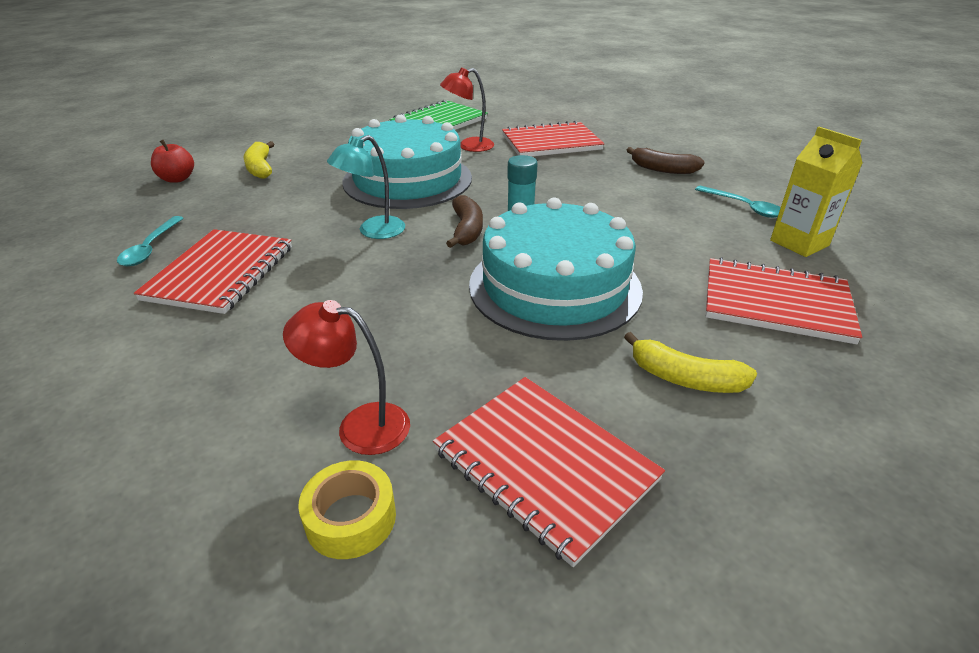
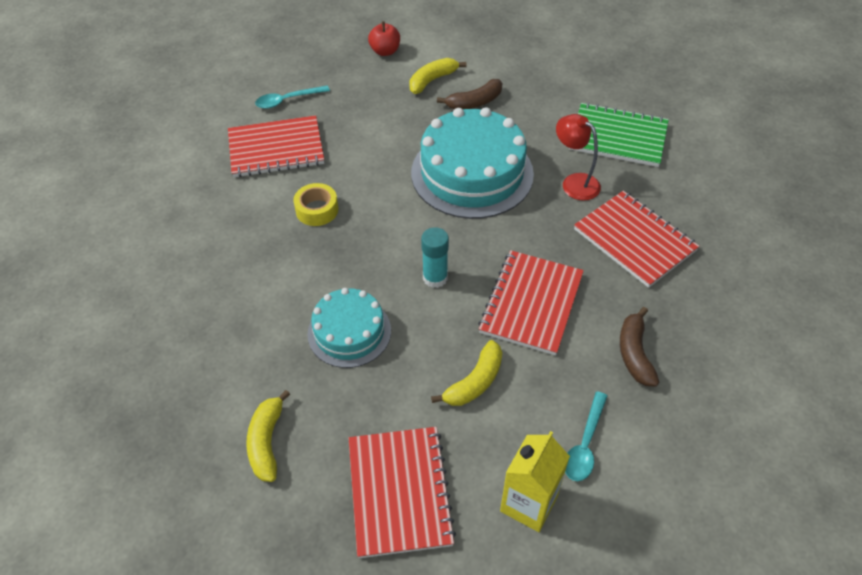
camera: 65 degrees right, 15 degrees up
red lamp [283,300,410,455] -> none
yellow tape [298,460,396,559] -> yellow tape moved to [293,183,338,226]
turquoise lamp [327,135,405,239] -> none
red notebook [433,377,665,567] -> red notebook moved to [478,250,584,355]
brown banana [446,195,483,248] -> brown banana moved to [437,79,502,109]
turquoise cake [469,197,643,341] -> turquoise cake [307,288,391,368], size x0.58
none -> yellow banana [431,340,502,406]

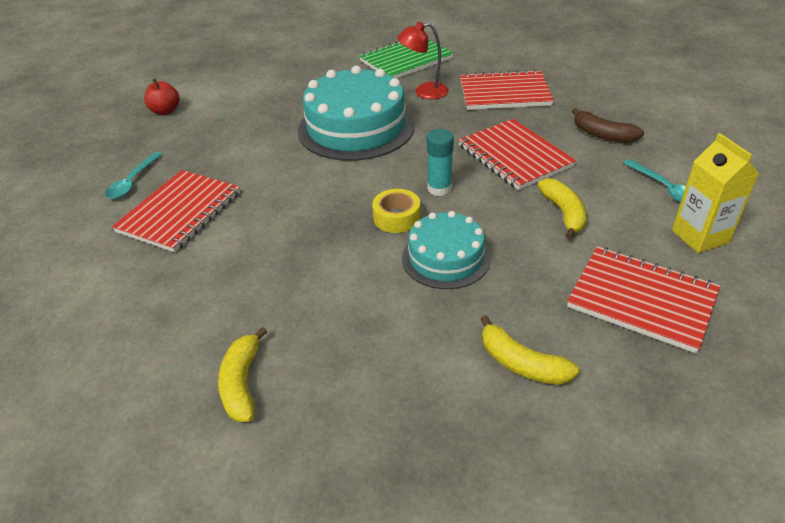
camera: 50 degrees left, 10 degrees down
yellow tape [293,183,338,226] -> yellow tape moved to [372,189,420,233]
yellow banana [409,58,467,94] -> yellow banana moved to [218,327,267,422]
brown banana [437,79,502,109] -> none

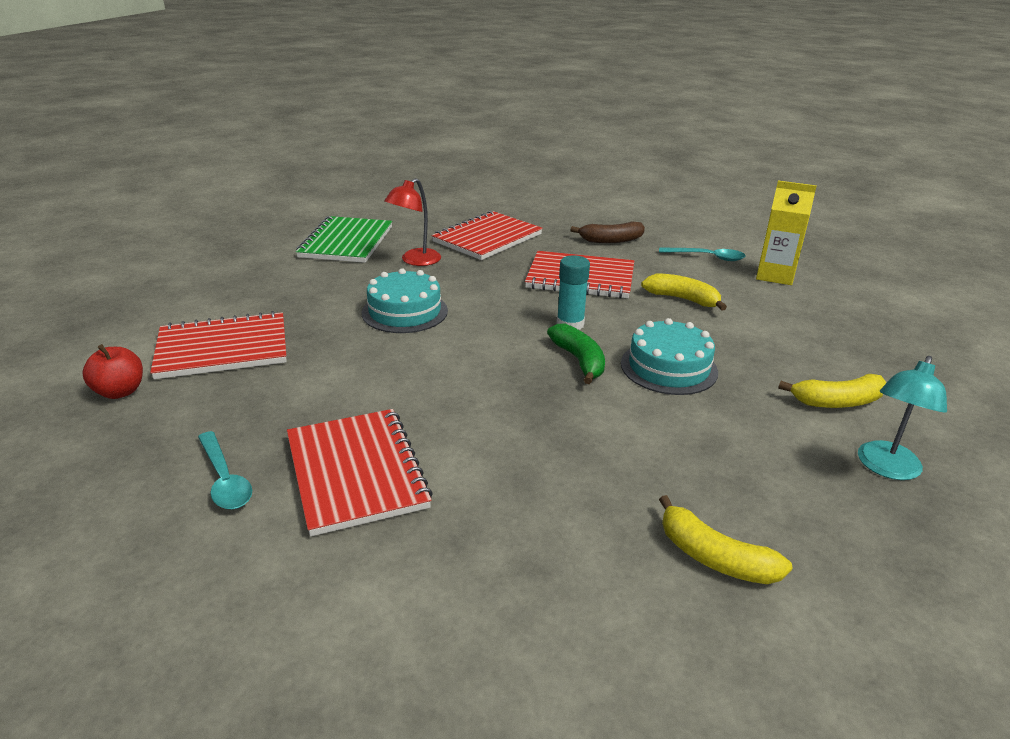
camera: 50 degrees left, 10 degrees down
turquoise cake [298,66,415,161] -> turquoise cake [362,268,448,333], size x0.58
yellow tape [372,189,420,233] -> green banana [547,323,605,384]
red notebook [567,246,720,353] -> red notebook moved to [150,311,287,379]
none -> turquoise lamp [858,356,947,480]

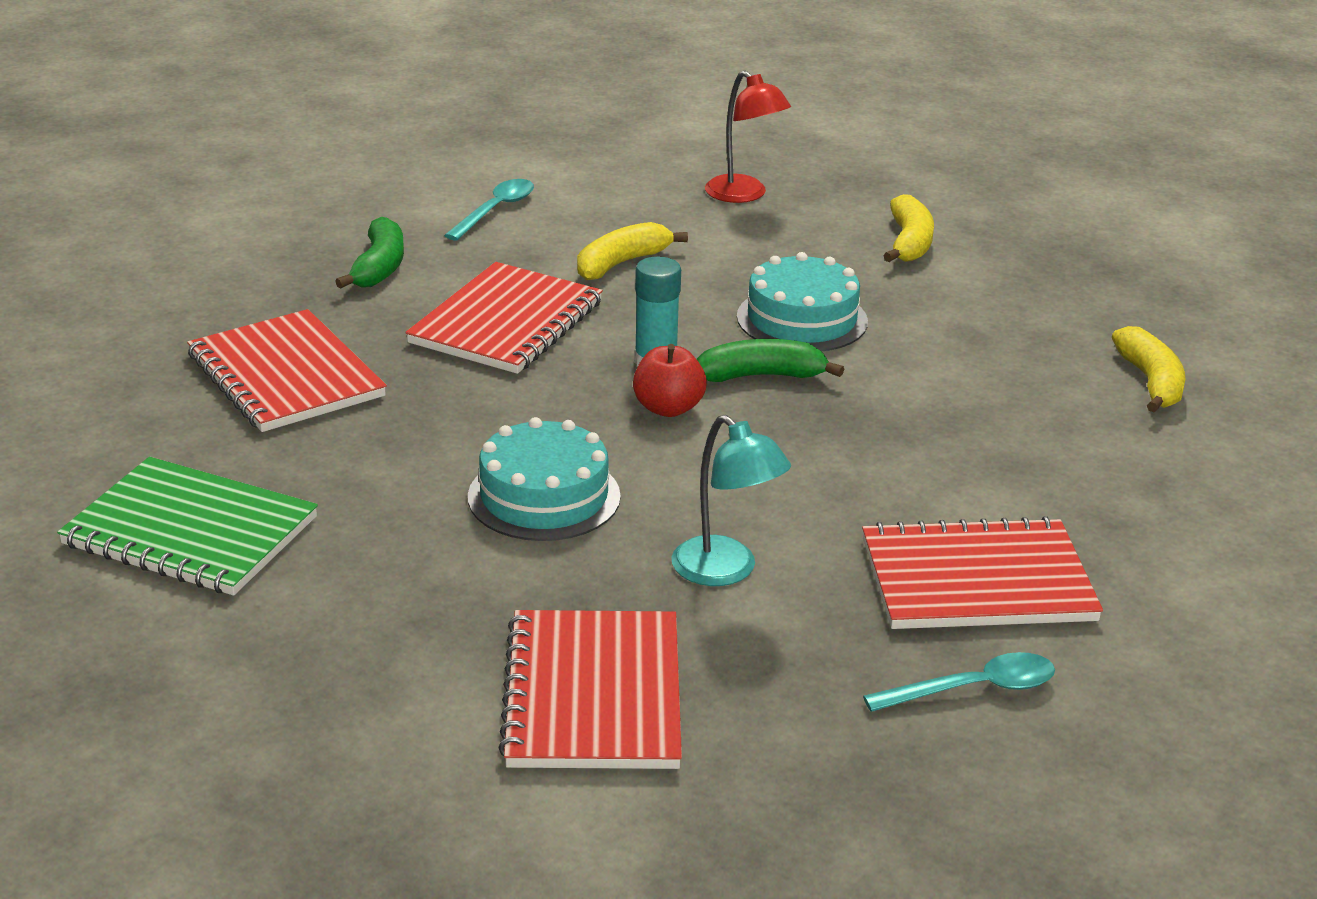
camera: 75 degrees left, 0 degrees up
red apple [82,344,143,399] -> red apple moved to [633,344,707,417]
red lamp [384,178,441,266] -> red lamp moved to [705,70,791,203]
brown banana [570,221,645,243] -> green banana [335,217,404,289]
yellow banana [659,495,793,584] -> yellow banana turned 60 degrees counterclockwise [1112,326,1185,412]
yellow carton [756,181,817,285] -> none
turquoise lamp [858,356,947,480] -> turquoise lamp moved to [671,415,791,586]

